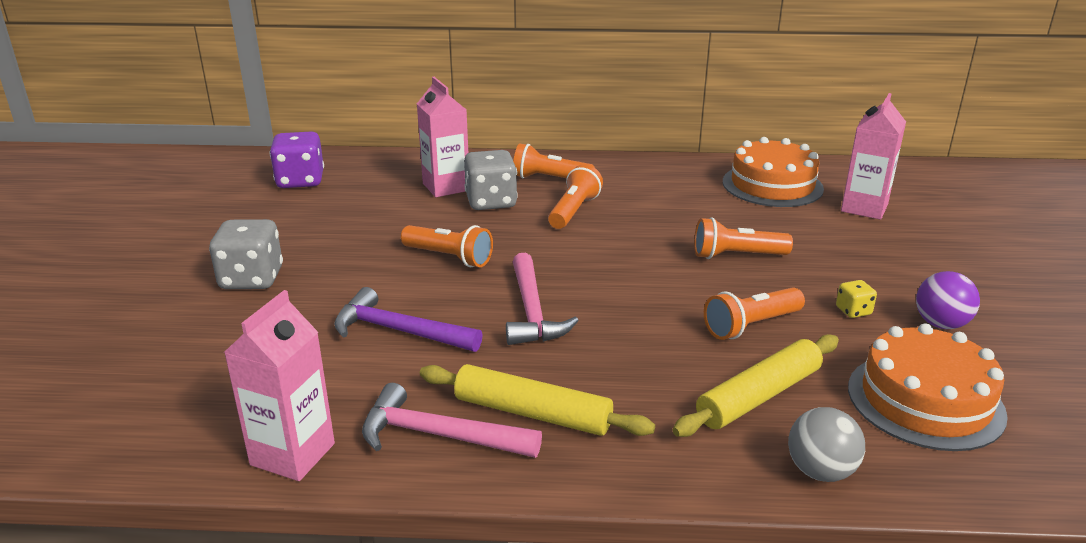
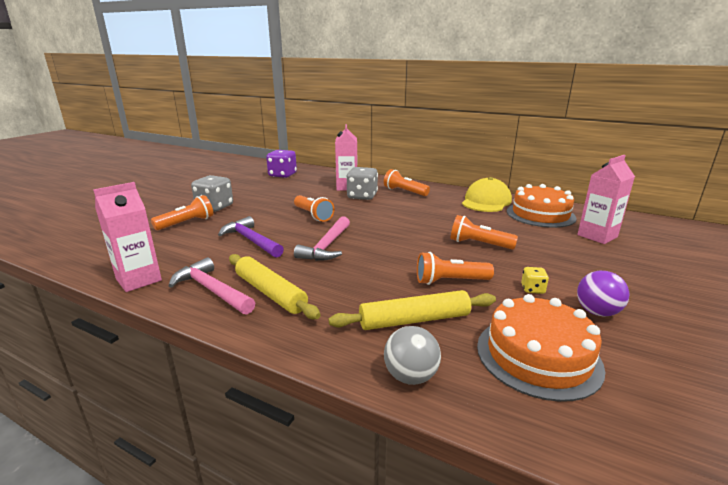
camera: 25 degrees right, 5 degrees down
orange flashlight [548,164,603,229] -> orange flashlight moved to [151,195,213,230]
none -> yellow cap [462,177,512,212]

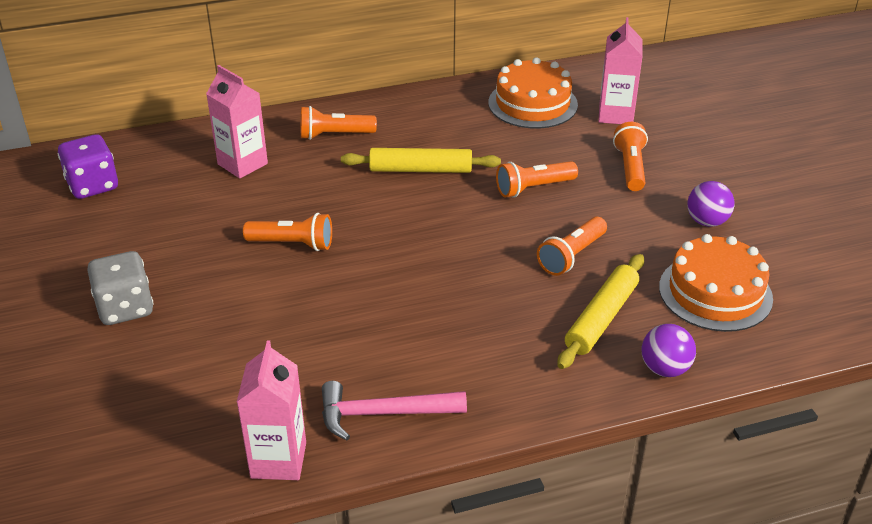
camera: 45 degrees left, 15 degrees up
orange flashlight [151,195,213,230] -> orange flashlight moved to [613,122,648,191]
purple hammer [218,216,284,258] -> none
yellow rolling pin [229,254,321,319] -> yellow rolling pin moved to [341,148,501,173]
pink hammer [294,216,350,261] -> none
grey dice [346,167,378,200] -> none
grey ball [384,326,441,385] -> purple ball [642,324,696,377]
yellow cap [462,177,512,212] -> none
yellow dice [521,267,549,294] -> none

